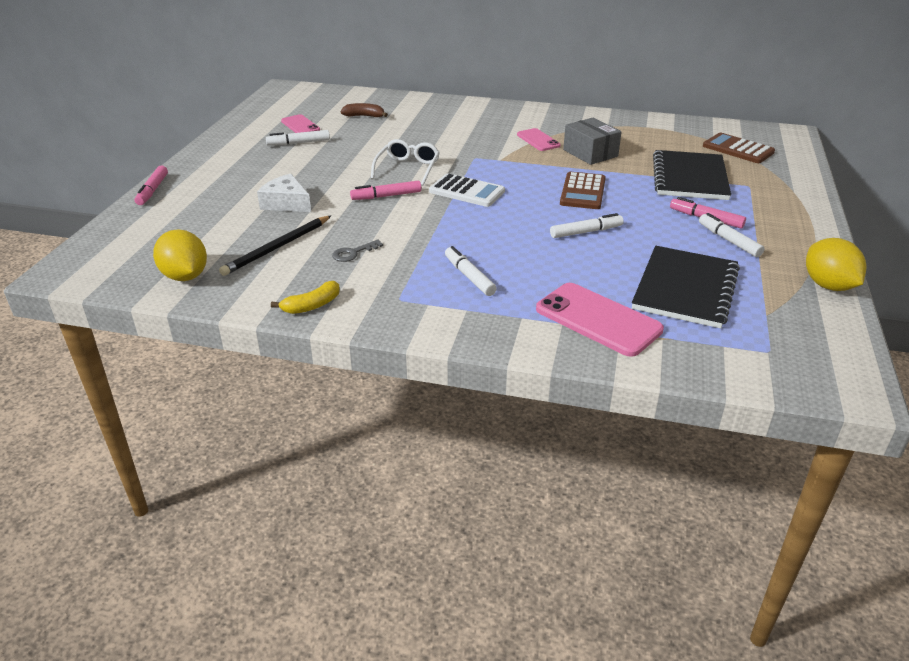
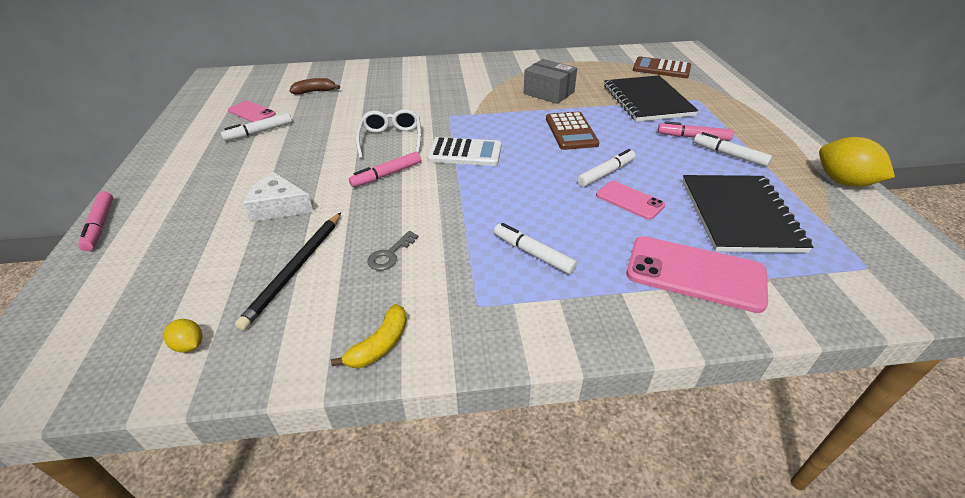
camera: 20 degrees left, 5 degrees up
yellow lemon [153,229,207,281] -> yellow lemon [164,319,203,353], size x0.48
pink phone [517,128,560,151] -> pink phone moved to [596,181,665,220]

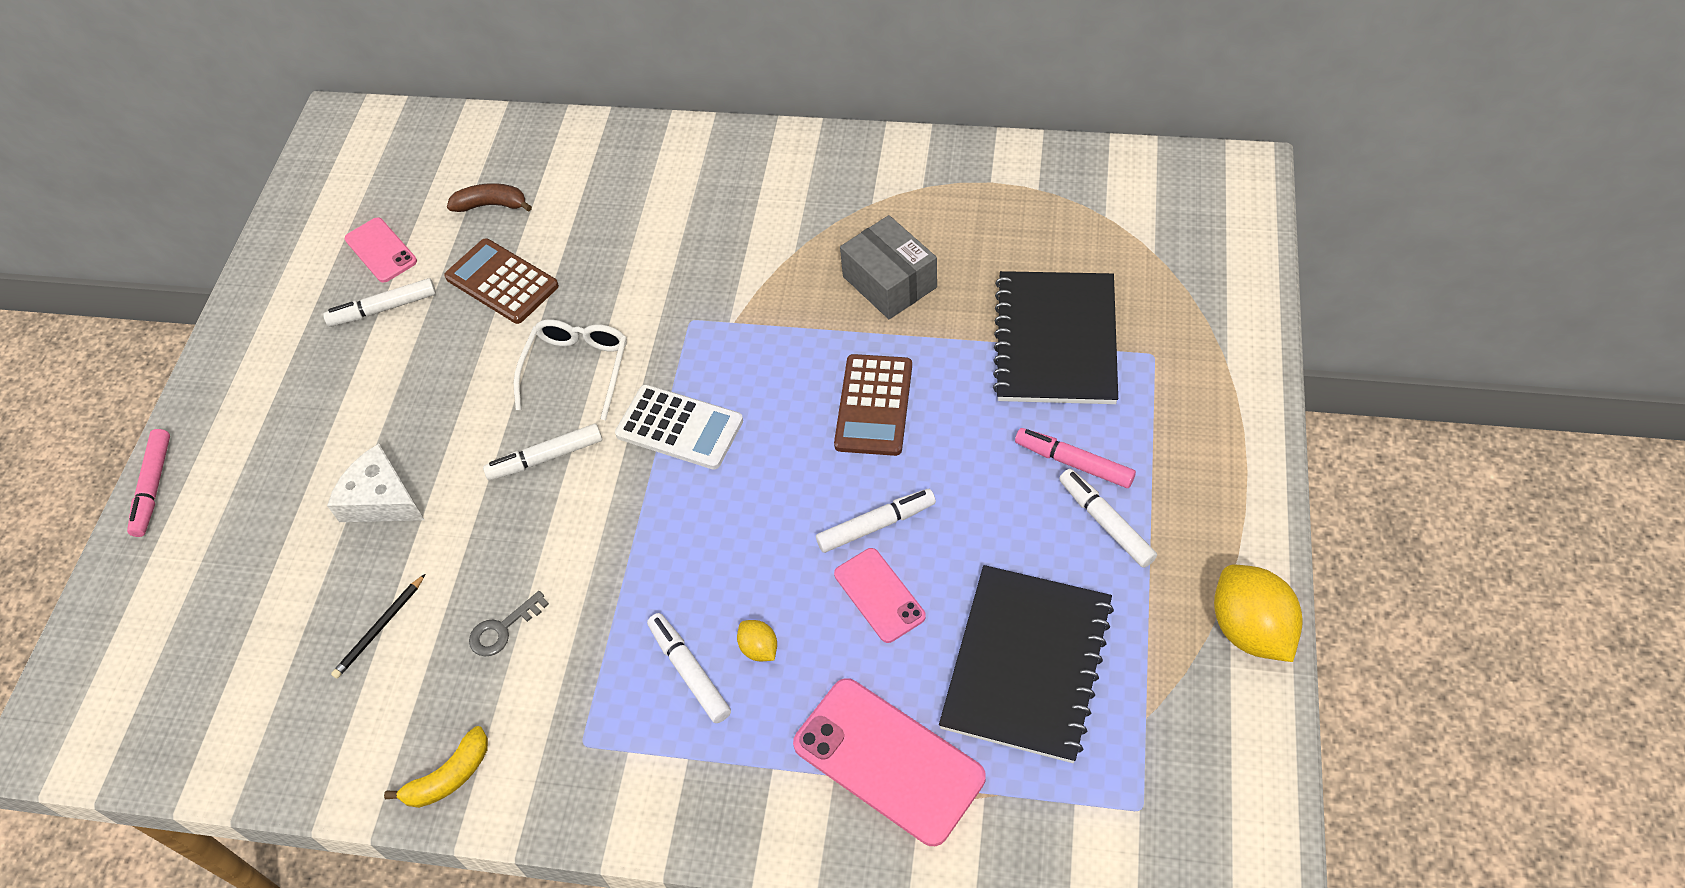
camera: 20 degrees right, 15 degrees up
yellow lemon [164,319,203,353] -> yellow lemon moved to [737,620,777,661]
black pencil [235,213,341,330] -> black pencil [331,574,425,679], size x0.57
pink marker [349,152,421,187] -> white marker [483,424,602,480]
brown calculator [633,57,691,78] -> brown calculator moved to [444,238,559,324]

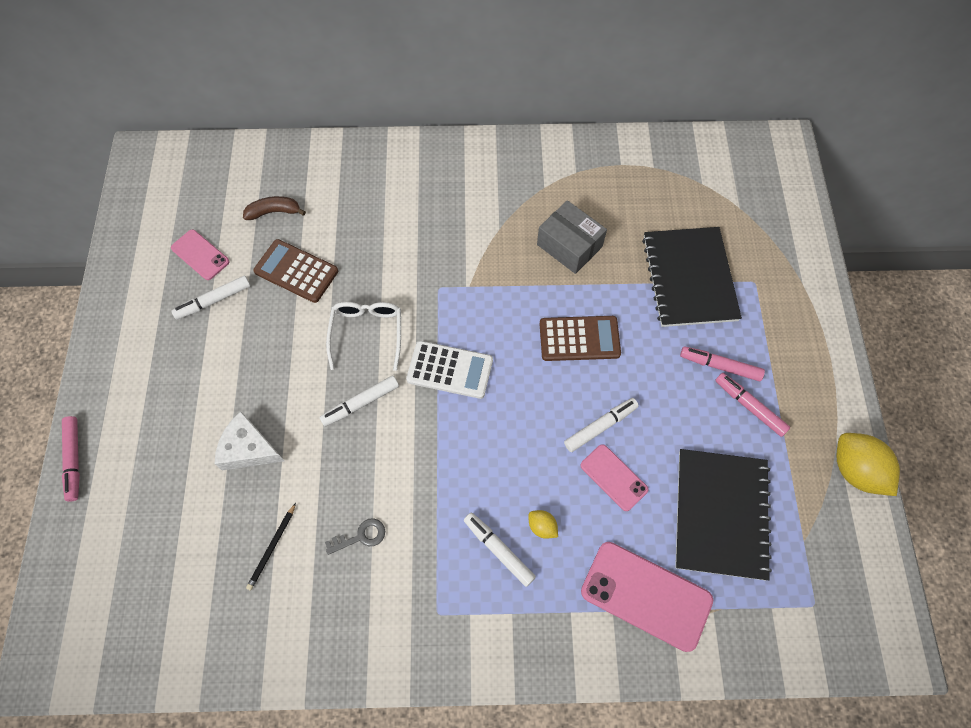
camera: 15 degrees left, 10 degrees up
yellow banana [384,726,488,808] -> none
grey key [469,591,549,656] -> grey key turned 150 degrees counterclockwise [325,518,385,555]
brown calculator [834,354,912,456] -> brown calculator turned 90 degrees counterclockwise [540,316,621,361]
white marker [1059,469,1157,568] -> pink marker [715,373,790,437]

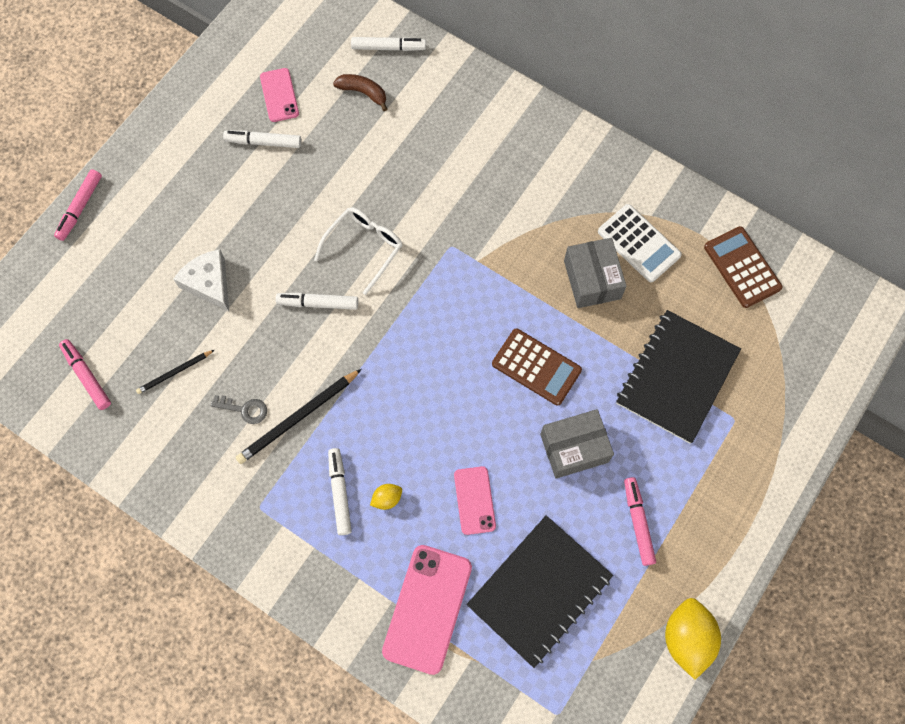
camera: 35 degrees right, 5 degrees up
brown calculator [253,239,338,303] -> brown calculator moved to [704,226,782,308]
white calculator [406,341,493,399] -> white calculator moved to [598,204,682,282]
yellow lemon [528,510,558,539] -> yellow lemon turned 75 degrees clockwise [370,484,402,510]
white marker [564,398,639,452] -> white marker moved to [351,37,426,51]
pink phone [581,542,713,652] -> pink phone turned 45 degrees clockwise [382,545,472,675]
pink marker [680,346,765,381] -> pink marker moved to [59,339,111,410]
none -> black pencil [235,369,362,464]
none -> grey box [540,409,614,479]

